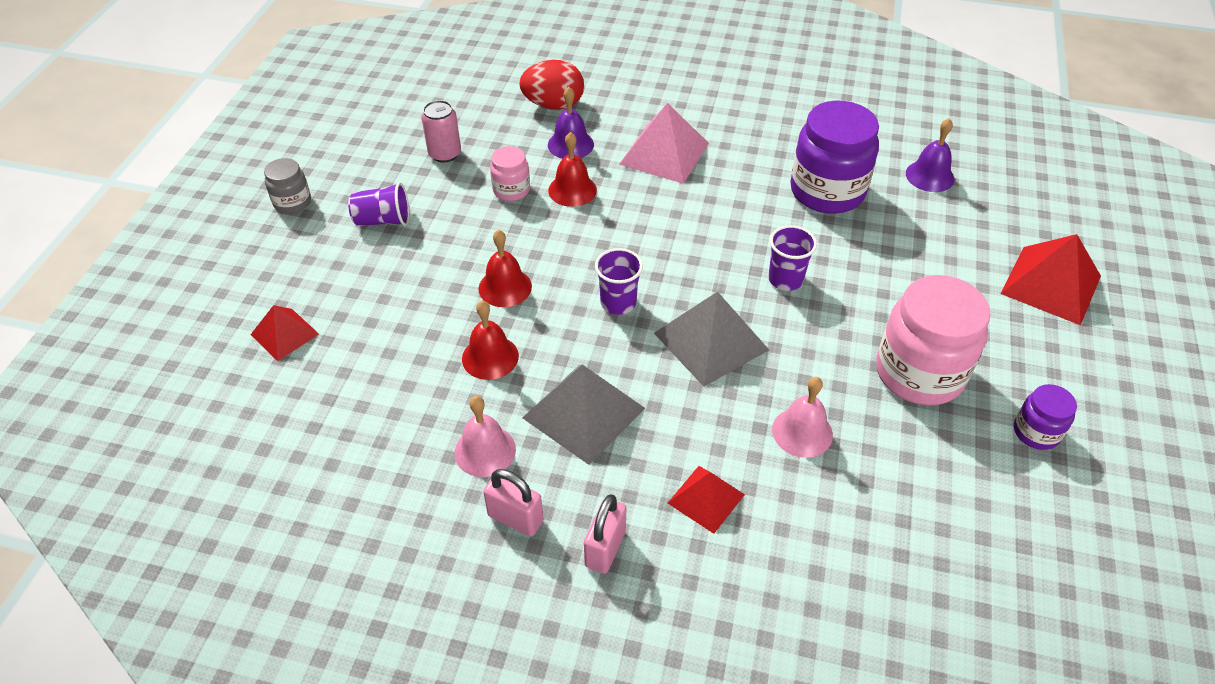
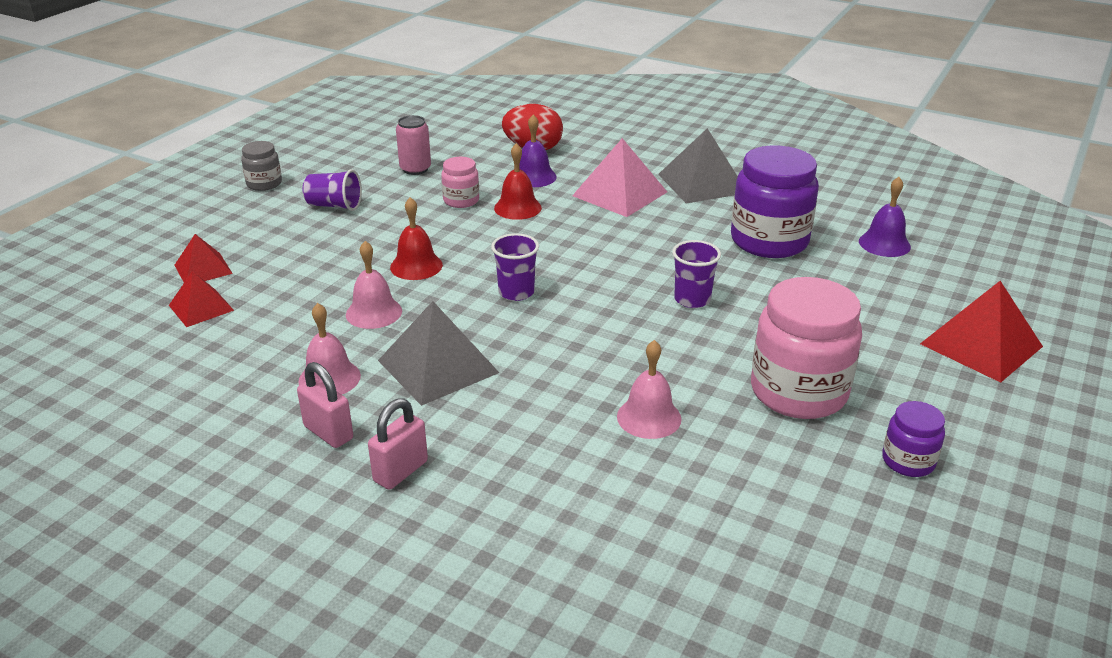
camera: 15 degrees right, 15 degrees down
red bell [462,301,519,380] -> pink bell [346,241,402,329]
grey pyramid [654,291,769,387] -> grey pyramid moved to [658,128,738,203]
red pyramid [668,466,745,534] -> red pyramid moved to [169,271,234,327]

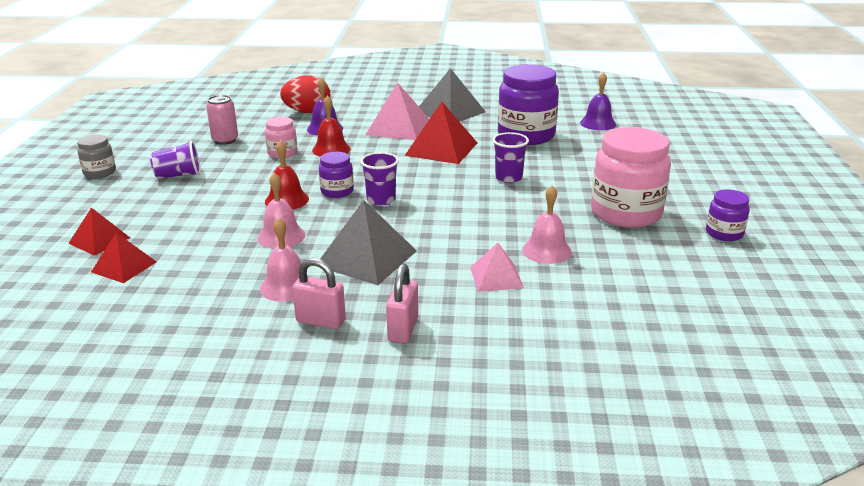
camera: 25 degrees left, 5 degrees down
red pyramid [920,281,1043,383] -> red pyramid moved to [405,102,477,164]
none -> purple jar [319,152,354,198]
none -> pink pyramid [470,243,524,292]

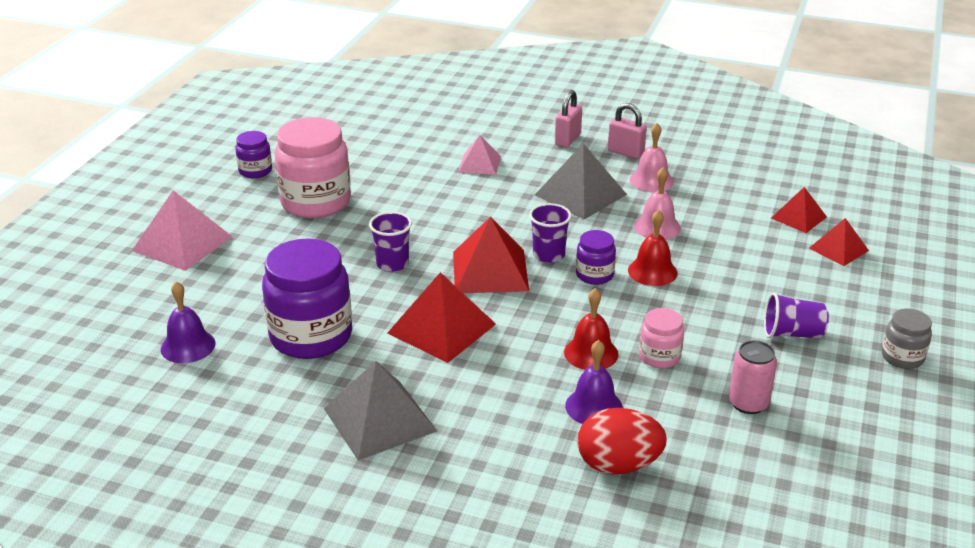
camera: 165 degrees left, 5 degrees up
pink pyramid [365,82,429,140] -> pink pyramid moved to [132,190,233,271]
pink bell [522,185,572,264] -> none
none -> red pyramid [453,217,529,293]

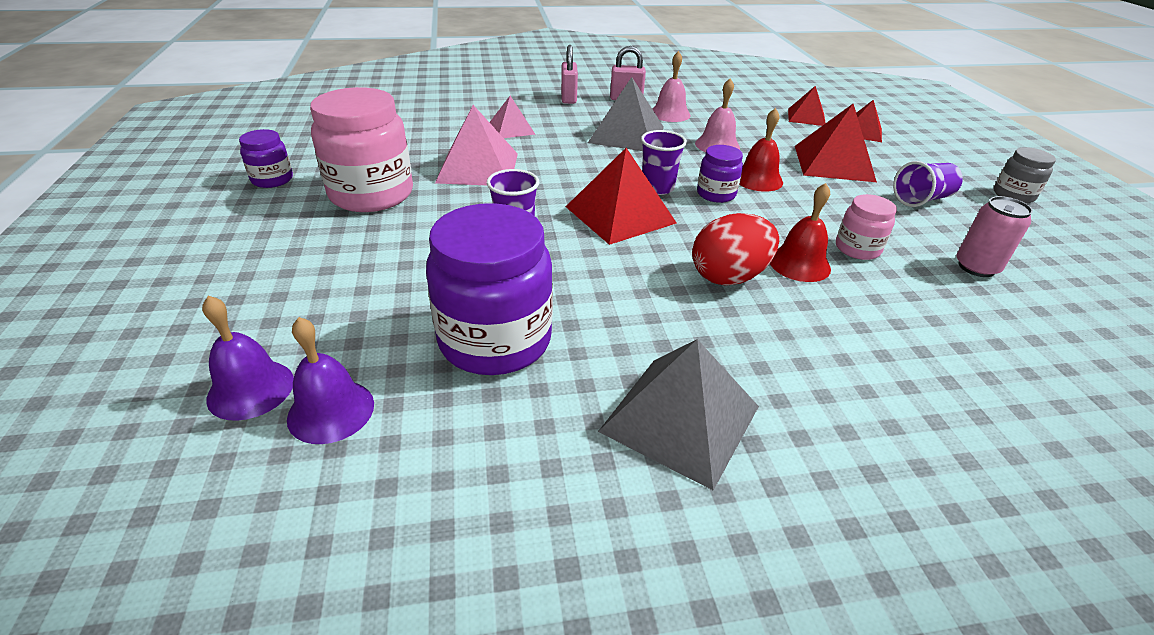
camera: 30 degrees left, 5 degrees up
pink pyramid [132,190,233,271] -> pink pyramid moved to [435,105,518,185]
red pyramid [388,272,496,363] -> red pyramid moved to [795,104,877,182]
purple bell [565,340,623,424] -> purple bell moved to [202,296,294,421]
red egg [577,408,667,474] -> red egg moved to [692,213,779,286]

